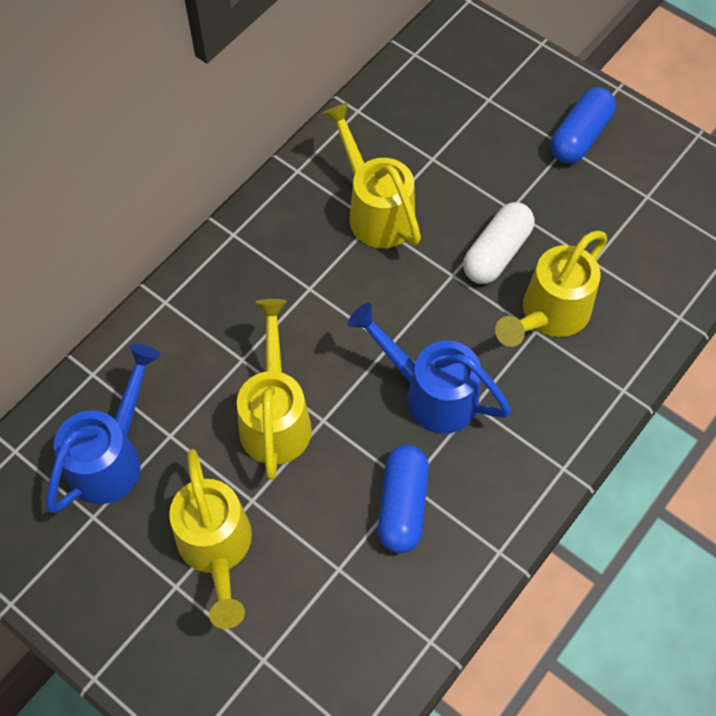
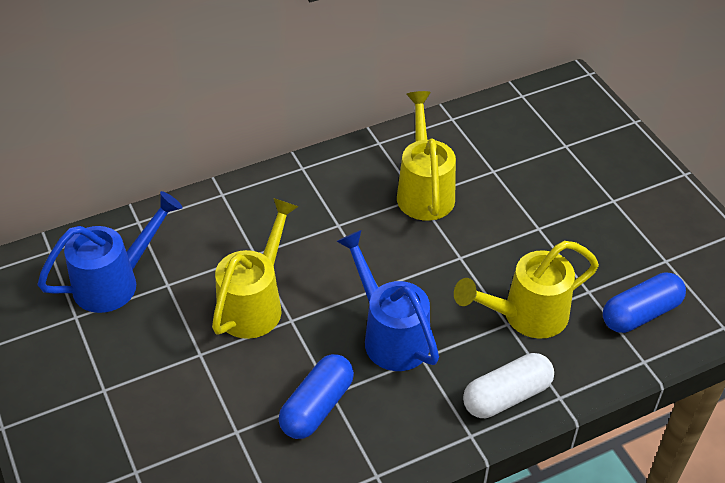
camera: 25 degrees right, 15 degrees down
yellow watering can [169,449,252,629] -> none
white capsule [463,202,535,284] -> white capsule moved to [463,353,554,418]
blue capsule [551,87,616,163] -> blue capsule moved to [603,273,686,333]

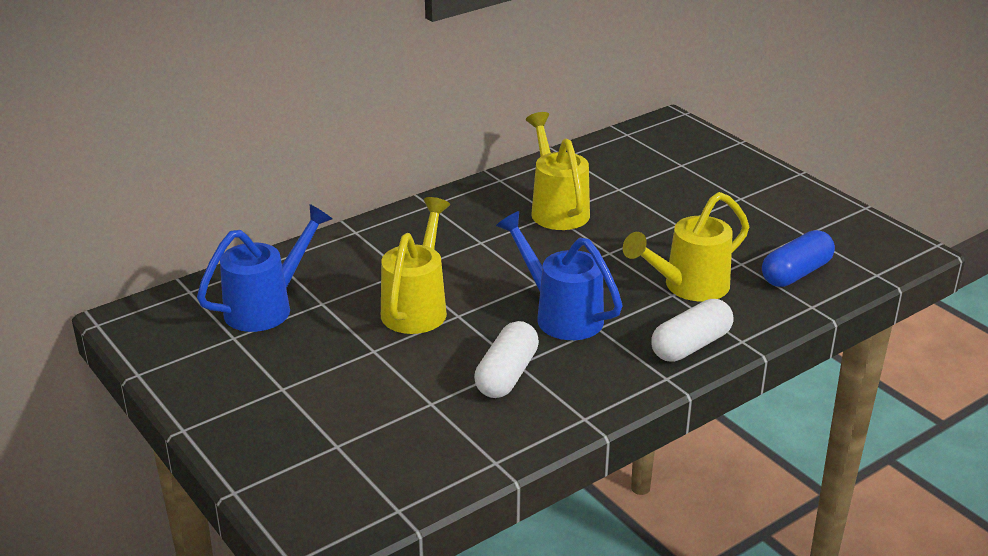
camera: 10 degrees left, 15 degrees down
blue capsule [278,354,354,439] -> white capsule [474,321,539,398]

